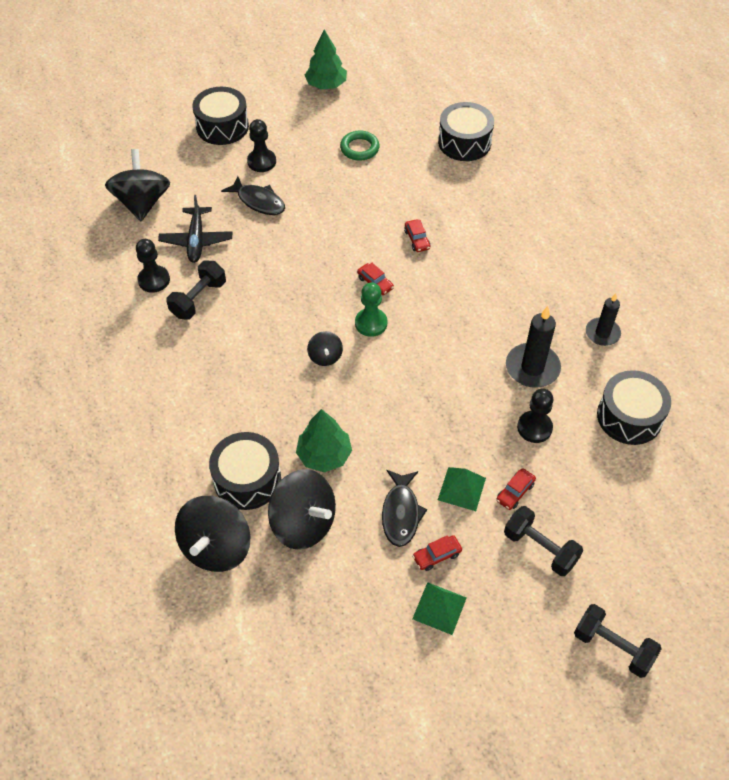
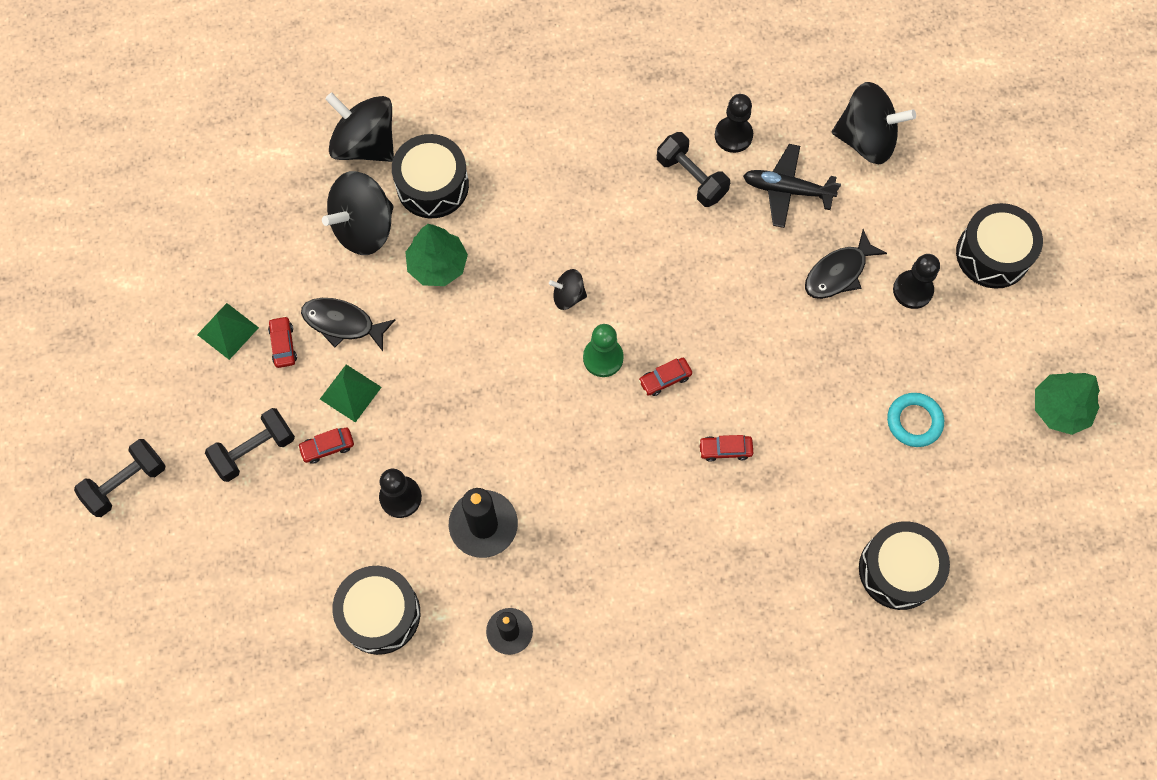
camera: 105 degrees right, 15 degrees up
green ring [340,130,379,161] -> turquoise ring [887,393,944,447]
red car [496,468,536,510] -> red car turned 75 degrees counterclockwise [298,428,354,464]

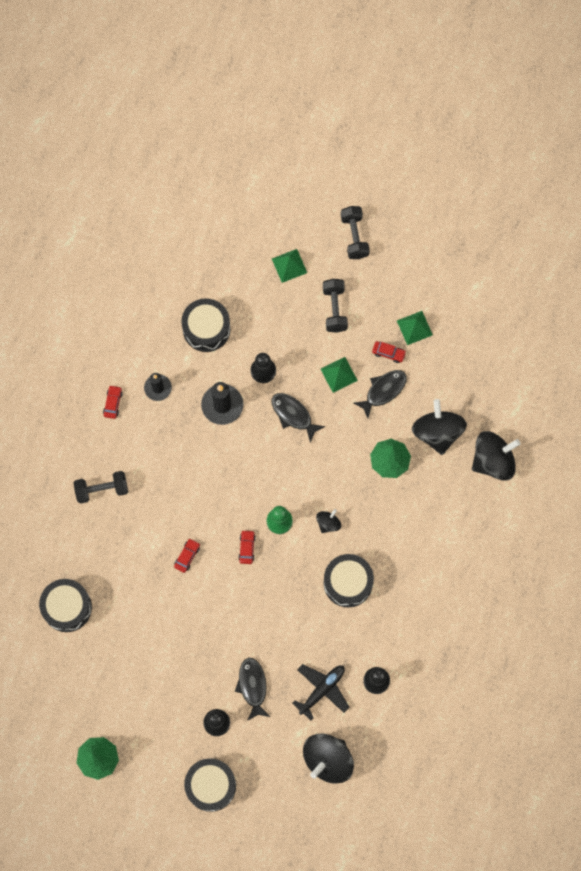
camera: 120 degrees right, 5 degrees up
red car [298,428,354,464] -> red car moved to [103,385,123,419]
black drum [392,134,469,218] -> black drum moved to [324,554,374,607]
black dumbbell [657,132,730,207] -> black dumbbell moved to [74,471,128,504]
turquoise ring [887,393,944,447] -> none
none -> green pyramid [272,249,307,283]
none -> black fish [272,393,326,443]

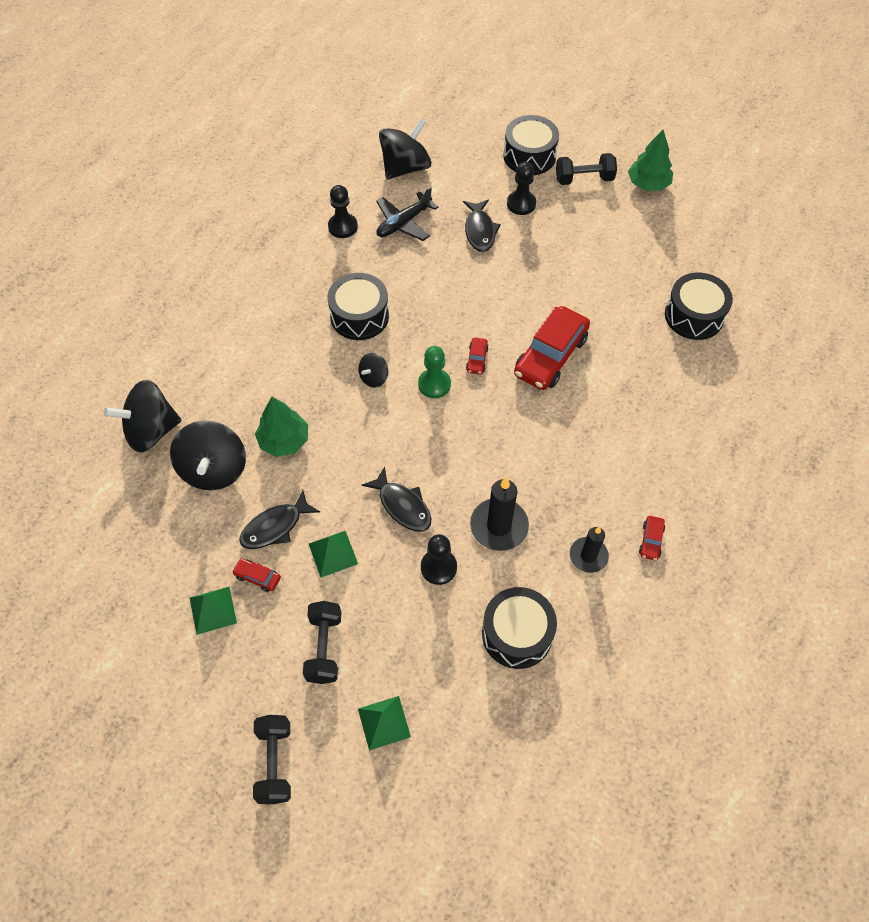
camera: 175 degrees left, 15 degrees down
black dumbbell [74,471,128,504] -> black dumbbell moved to [556,153,617,185]
red car [174,538,200,573] -> red car [514,306,590,390], size x2.32

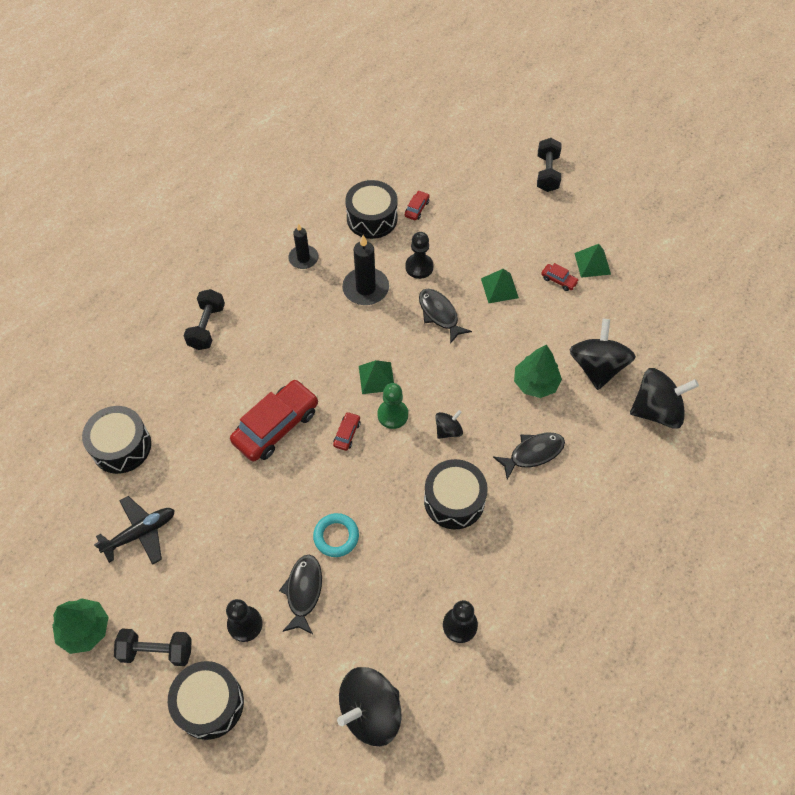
camera: 170 degrees left, 0 degrees up
black fish [239,490,320,549] -> black fish moved to [493,433,565,480]
black dumbbell [303,601,341,684] -> black dumbbell moved to [184,289,225,350]
green pyramid [358,696,411,751] -> green pyramid moved to [359,360,394,394]
black plane [376,186,438,241] -> black plane moved to [94,496,175,565]
red car [639,516,665,561] -> red car moved to [405,191,430,220]
none -> turquoise ring [313,513,359,557]

